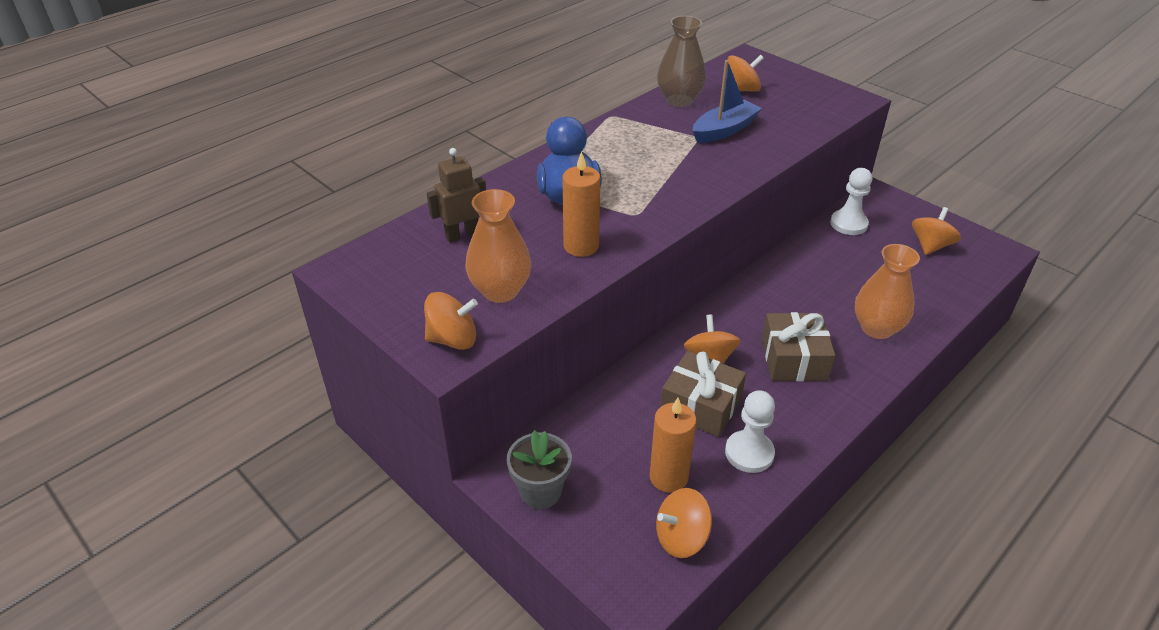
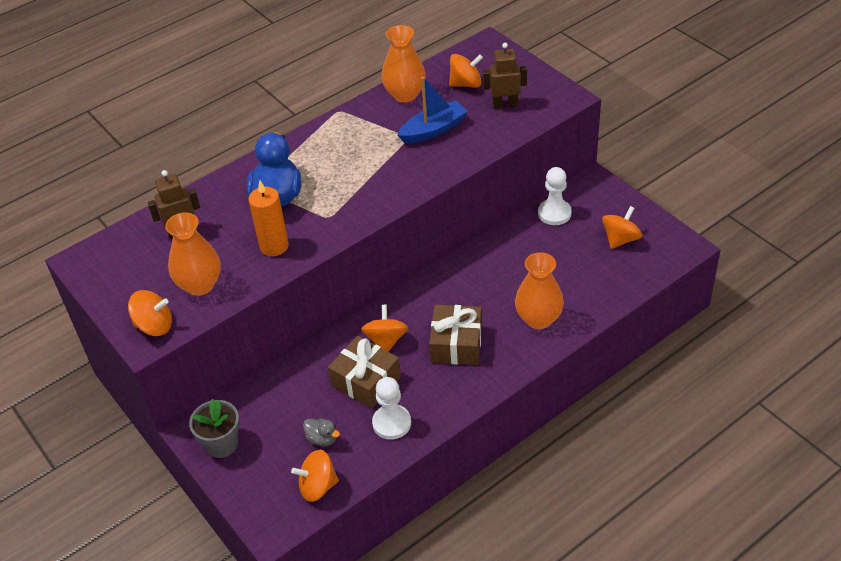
camera: 10 degrees right, 5 degrees up
orange candle [650,398,697,493] -> grey duck [303,418,340,446]
brown vase [657,16,706,107] -> orange vase [382,25,426,103]
none -> brown robot [483,43,527,109]

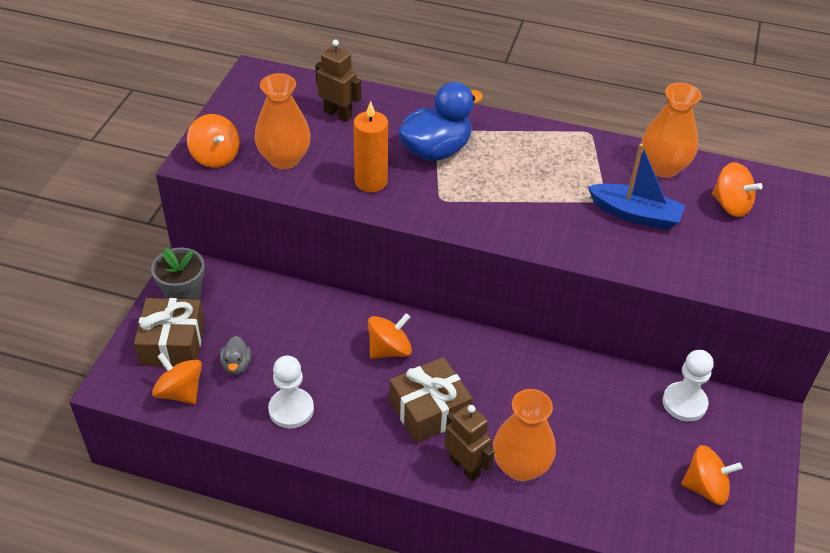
camera: 50 degrees right, 0 degrees up
brown gift [328,336,401,409] -> brown gift moved to [134,298,205,367]
brown robot [483,43,527,109] -> brown robot moved to [444,404,495,482]

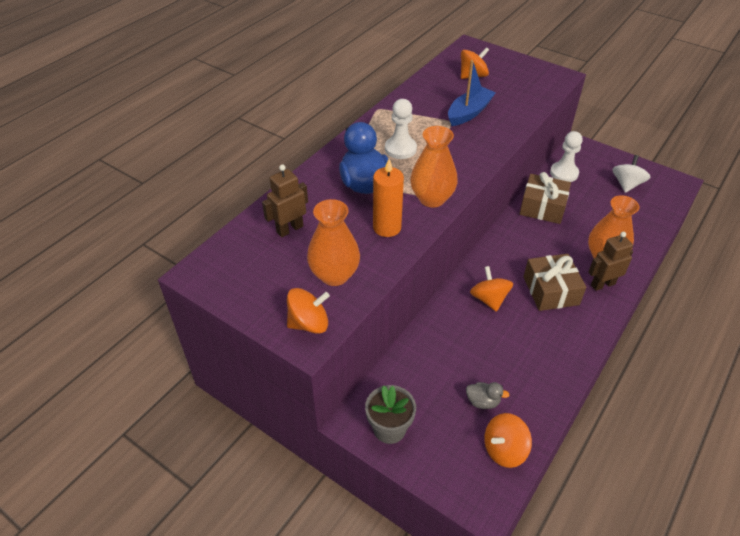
camera: 70 degrees left, 0 degrees up
brown gift [134,298,205,367] -> brown gift moved to [520,172,571,224]
white pawn [268,356,314,429] -> white pawn moved to [385,99,417,159]
orange vase [641,82,702,178] -> orange vase moved to [410,126,458,207]
orange spinning top [681,445,742,505] -> white spinning top [612,155,650,193]

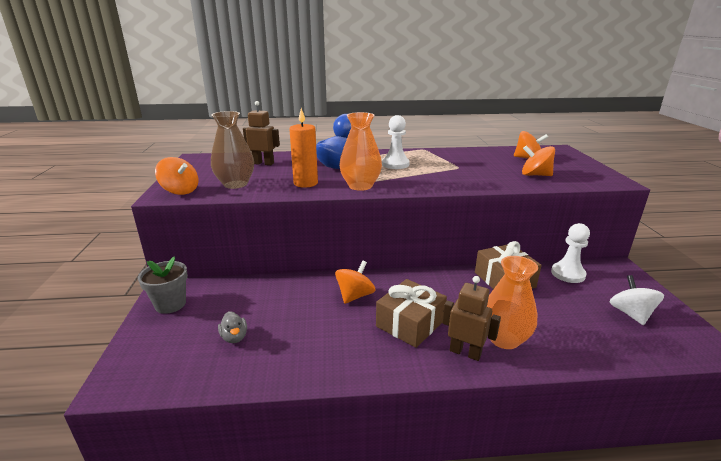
camera: 50 degrees right, 20 degrees down
orange vase [307,199,360,286] -> brown vase [211,111,254,189]
blue boat [448,60,496,126] -> none
orange spinning top [484,413,532,468] -> orange spinning top moved to [522,146,555,176]
white spinning top [612,155,650,193] -> white spinning top turned 75 degrees counterclockwise [610,275,664,325]

